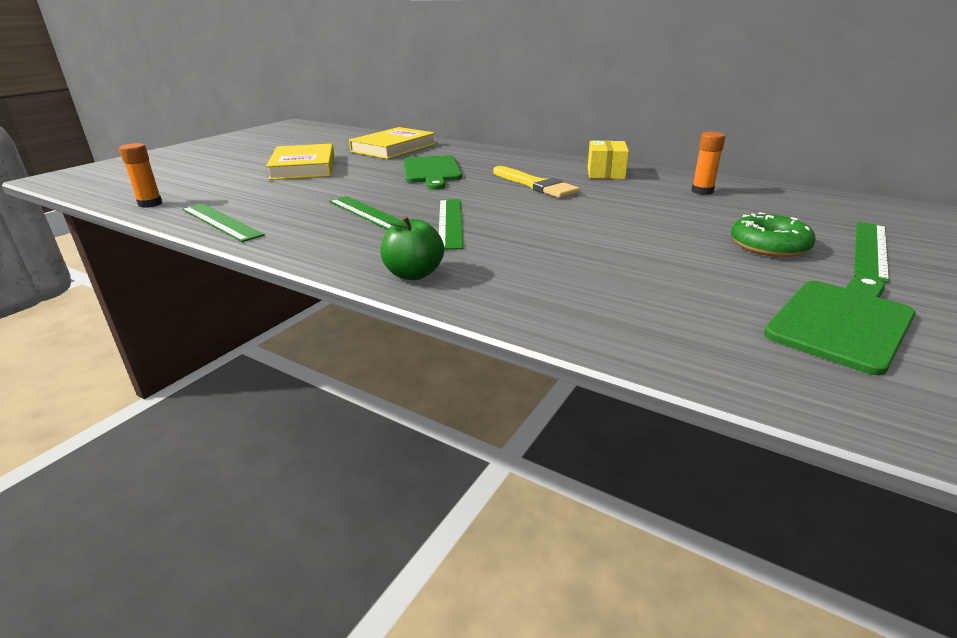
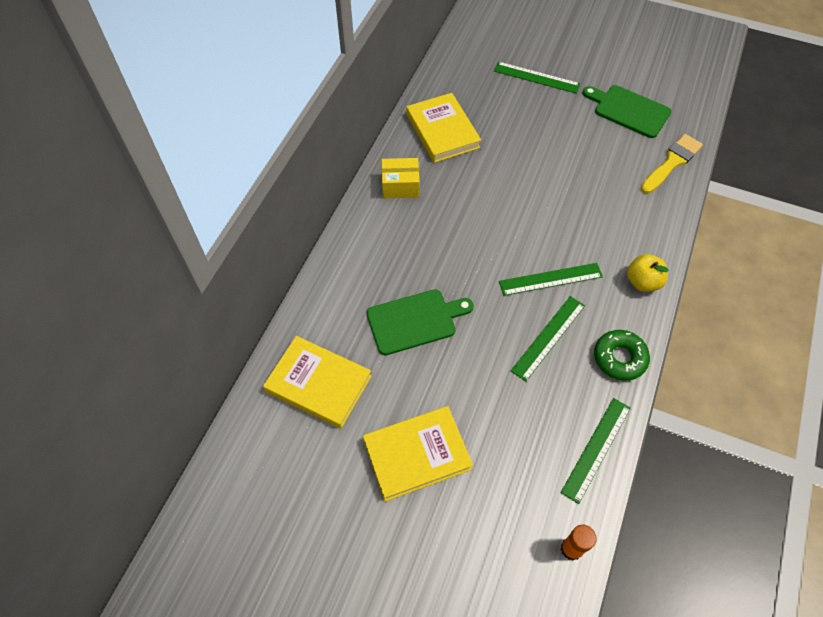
camera: 100 degrees left, 30 degrees up
green apple [381,216,444,280] -> yellow apple [627,254,669,292]
yellow brush [493,166,580,198] -> yellow brush moved to [640,134,703,194]
orange glue stick [691,132,725,195] -> yellow book [406,93,481,163]
green donut [731,212,816,257] -> green donut moved to [594,330,650,381]

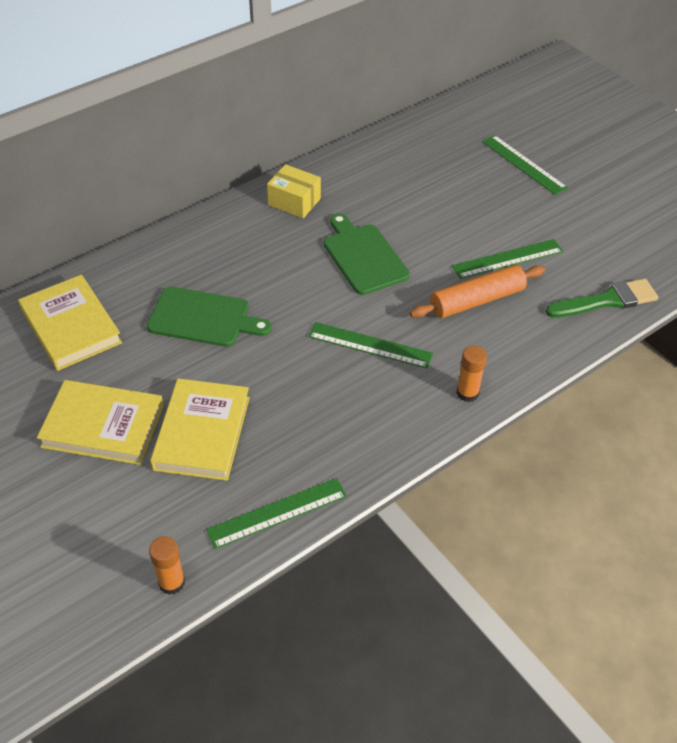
camera: 30 degrees right, 10 degrees down
yellow book [406,93,481,163] -> yellow book moved to [150,378,250,481]
green ruler [511,296,585,382] -> green ruler moved to [452,239,563,279]
green cutting board [582,85,672,138] -> green cutting board moved to [324,213,410,295]
green donut [594,330,650,381] -> none
yellow apple [627,254,669,292] -> orange glue stick [456,346,487,402]
yellow brush [640,134,703,194] -> green brush [546,278,658,318]
none -> orange rolling pin [410,265,545,318]

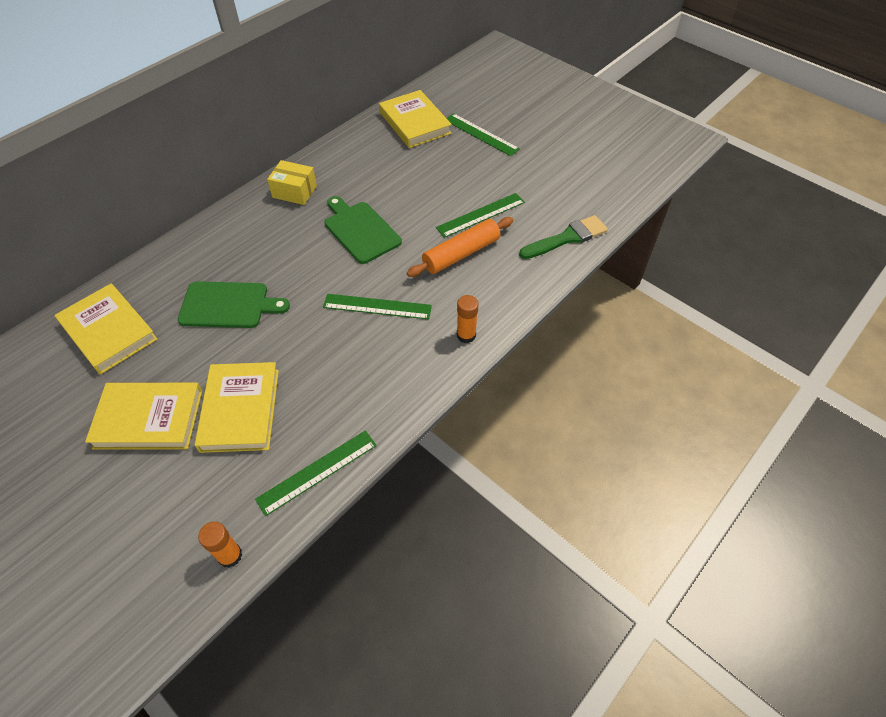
camera: 10 degrees left, 5 degrees up
none -> yellow book [379,90,452,148]

